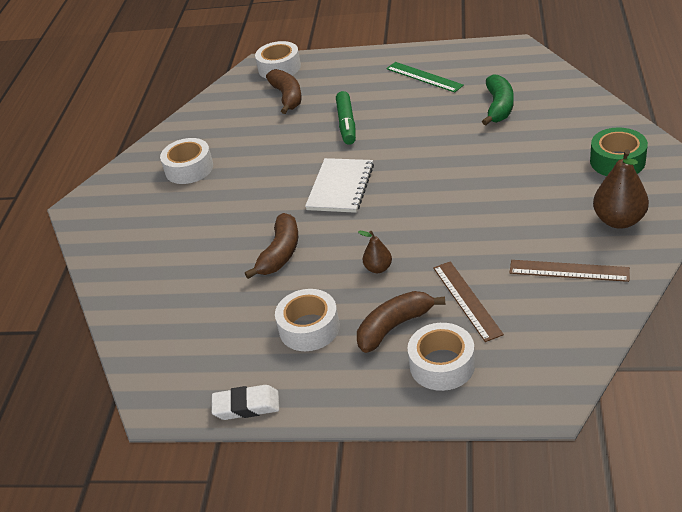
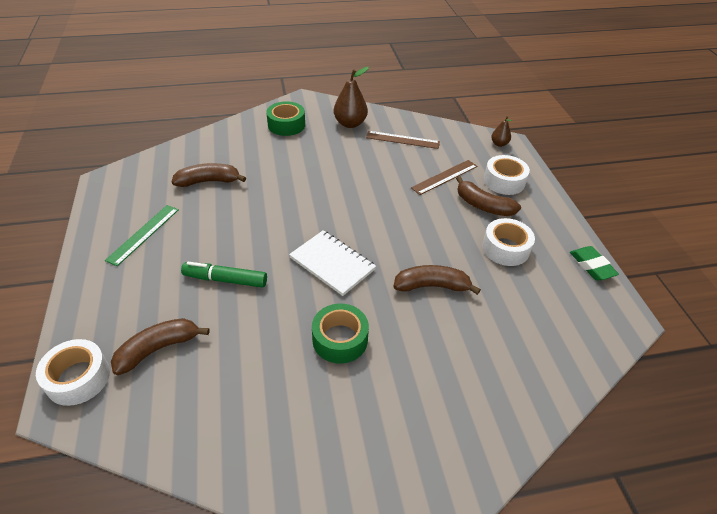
camera: 115 degrees left, 5 degrees up
white tape [160,138,213,184] -> none
white eraser [212,385,279,420] -> green eraser [570,246,619,281]
white notebook [305,158,374,213] -> white notebook turned 45 degrees clockwise [289,230,376,296]
green marker [336,91,356,145] -> green marker turned 150 degrees counterclockwise [181,262,267,288]
brown pear [358,231,392,273] -> brown pear moved to [491,116,512,147]
green banana [482,74,514,126] -> brown banana [172,163,246,187]
brown ruler [509,260,630,282] -> brown ruler turned 75 degrees counterclockwise [366,131,440,149]
none -> green tape [312,304,369,364]

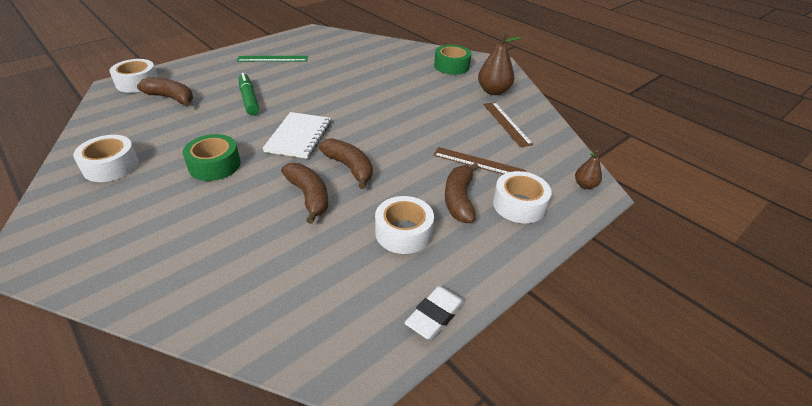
camera: 60 degrees right, 5 degrees down
brown banana [172,163,246,187] -> brown banana moved to [319,138,373,189]
green eraser [570,246,619,281] -> white eraser [405,286,465,339]
none -> white tape [73,135,139,182]

